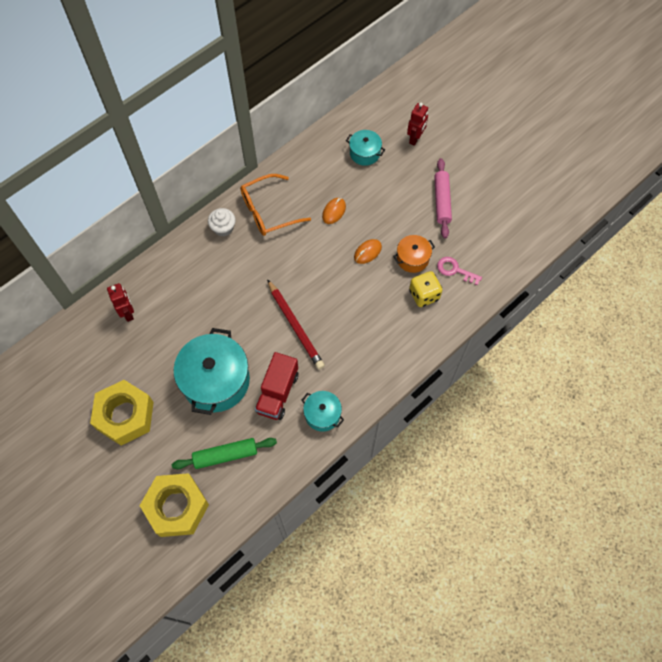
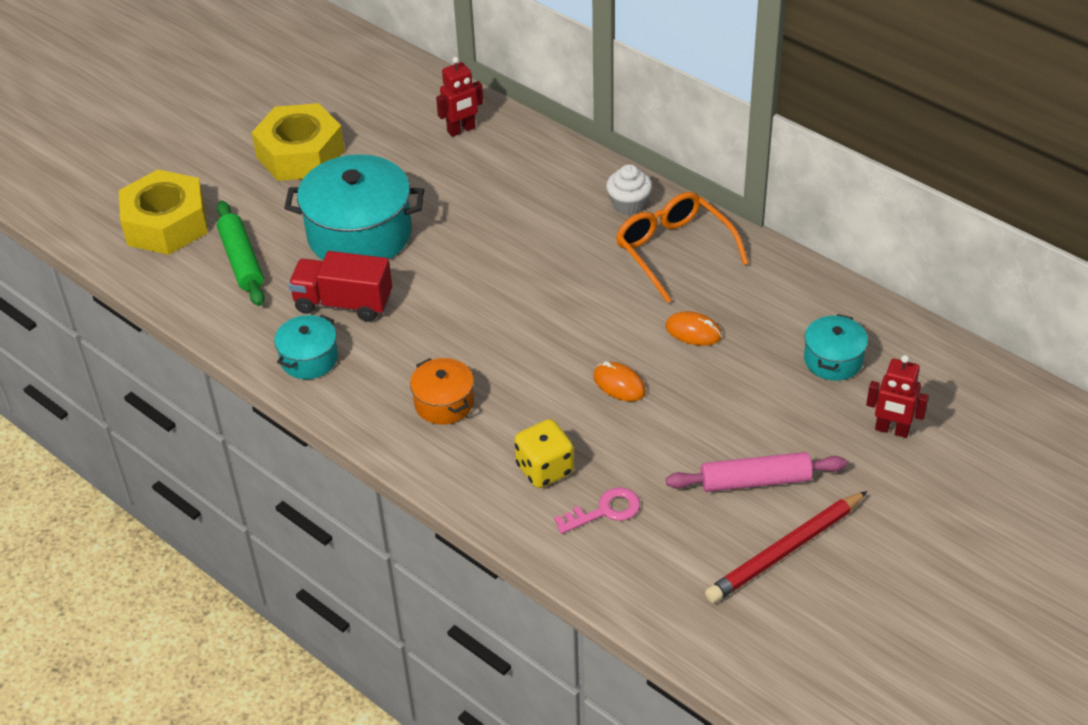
camera: 85 degrees right, 20 degrees down
red pencil [267,279,325,369] -> red pencil moved to [705,491,868,603]
orange pot [393,235,435,273] -> orange pot moved to [410,358,474,425]
pink key [437,257,482,285] -> pink key turned 45 degrees clockwise [554,487,640,534]

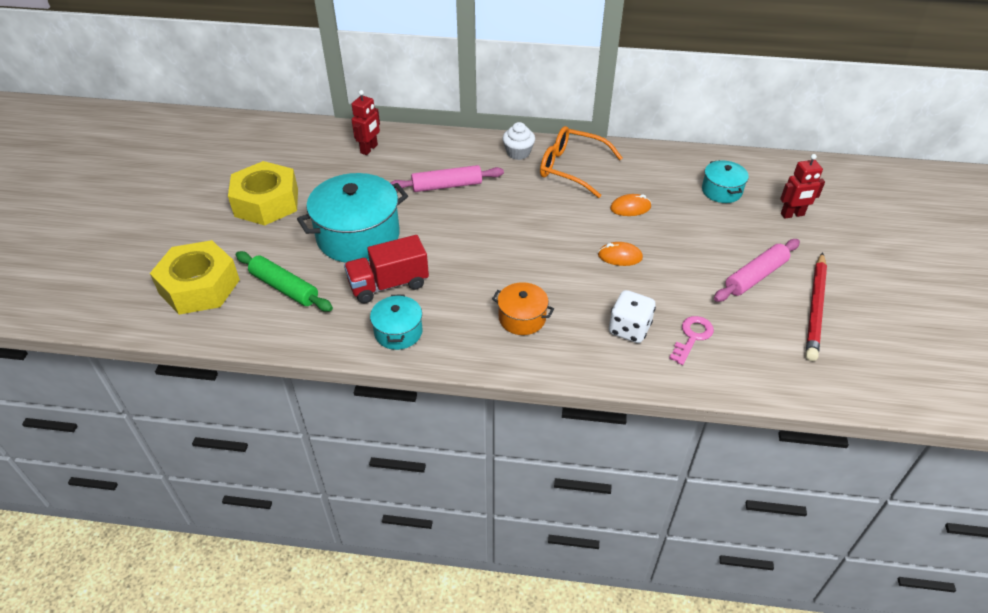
camera: 35 degrees left, 0 degrees up
yellow dice [514,419,574,488] -> white dice [609,290,656,343]
none -> pink rolling pin [390,165,504,192]

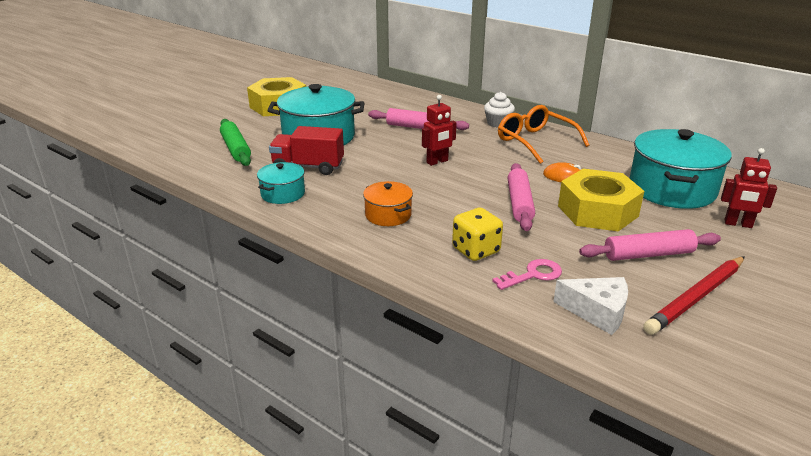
camera: 30 degrees right, 15 degrees down
yellow nut [150,240,240,315] -> yellow nut moved to [558,169,644,231]
red robot [352,90,380,155] -> red robot moved to [422,95,456,166]
orange mouse [598,242,643,266] -> pink rolling pin [508,163,535,231]
white dice [609,290,656,343] -> yellow dice [452,208,503,261]
turquoise pot [702,160,749,203] -> turquoise pot [629,129,731,209], size x1.94
none -> white cheese [553,277,628,335]

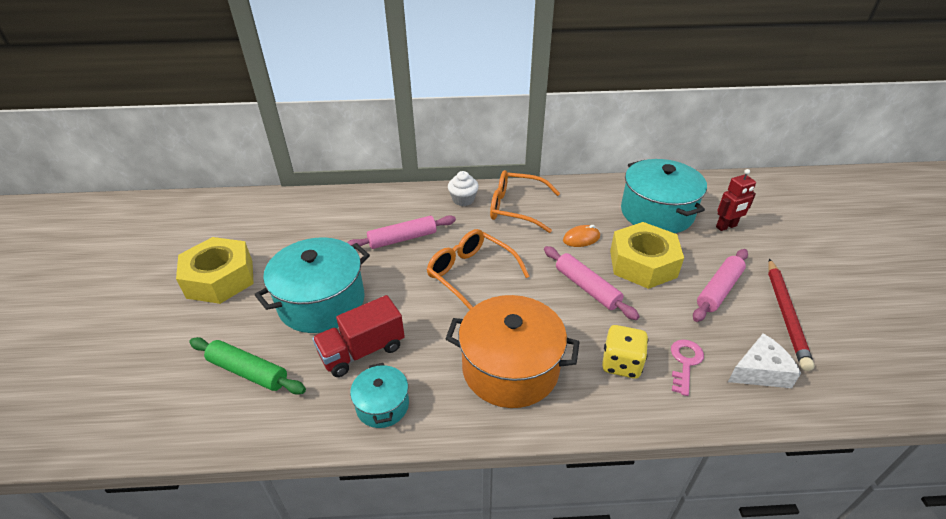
camera: 40 degrees left, 10 degrees up
orange pot [363,181,413,226] -> orange pot [446,295,579,408], size x1.94
red robot [422,95,456,166] -> orange glasses [427,229,530,310]

